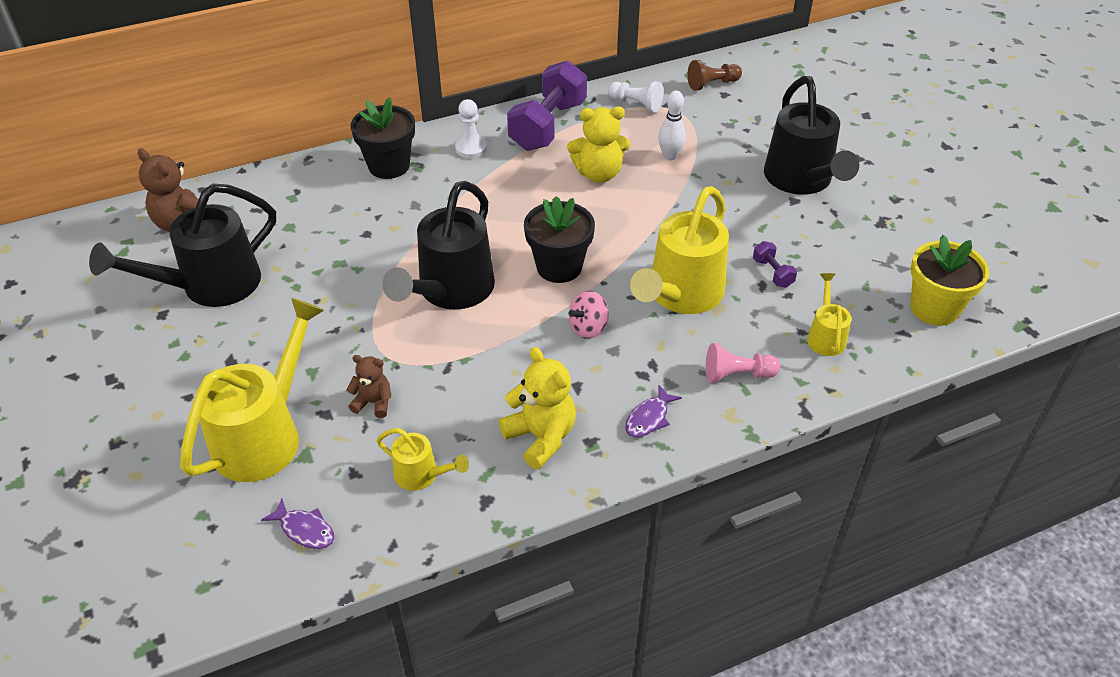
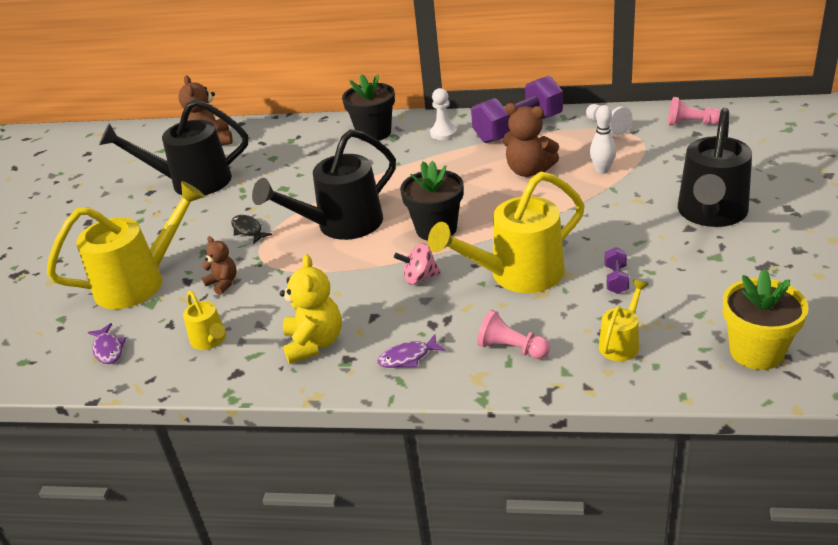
camera: 35 degrees right, 10 degrees down
yellow teddy bear [567,106,630,183] -> brown teddy bear [504,103,559,177]
brown pawn [687,60,742,91] -> pink pawn [668,97,721,126]
none -> black fish [231,215,272,244]

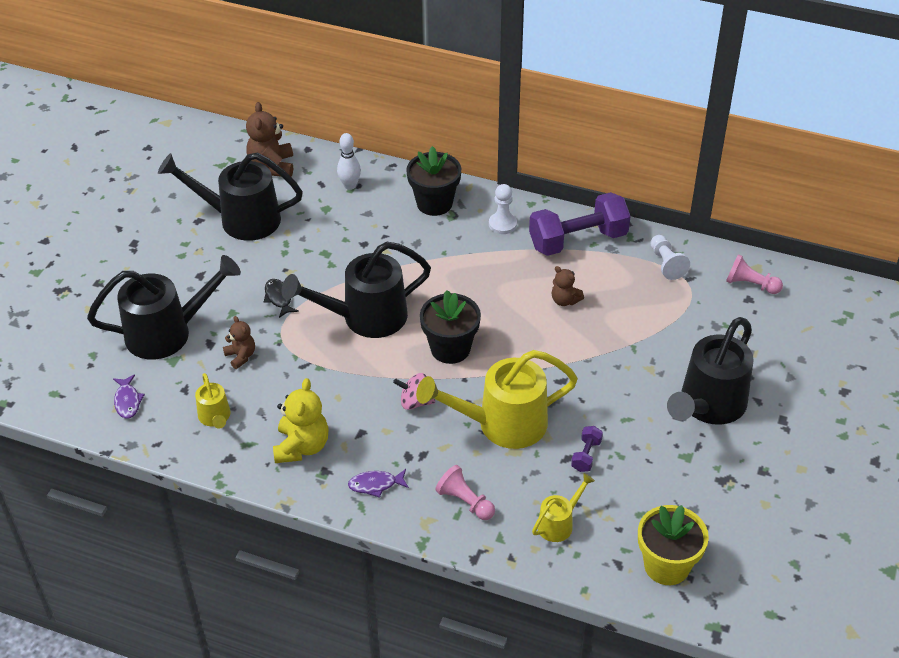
camera: 10 degrees right, 10 degrees up
yellow watering can [47,181,205,309] -> black watering can [87,255,241,360]
brown teddy bear [504,103,559,177] -> brown teddy bear [552,266,584,306], size x0.59
white bowling pin [590,105,616,174] -> white bowling pin moved to [337,133,361,190]

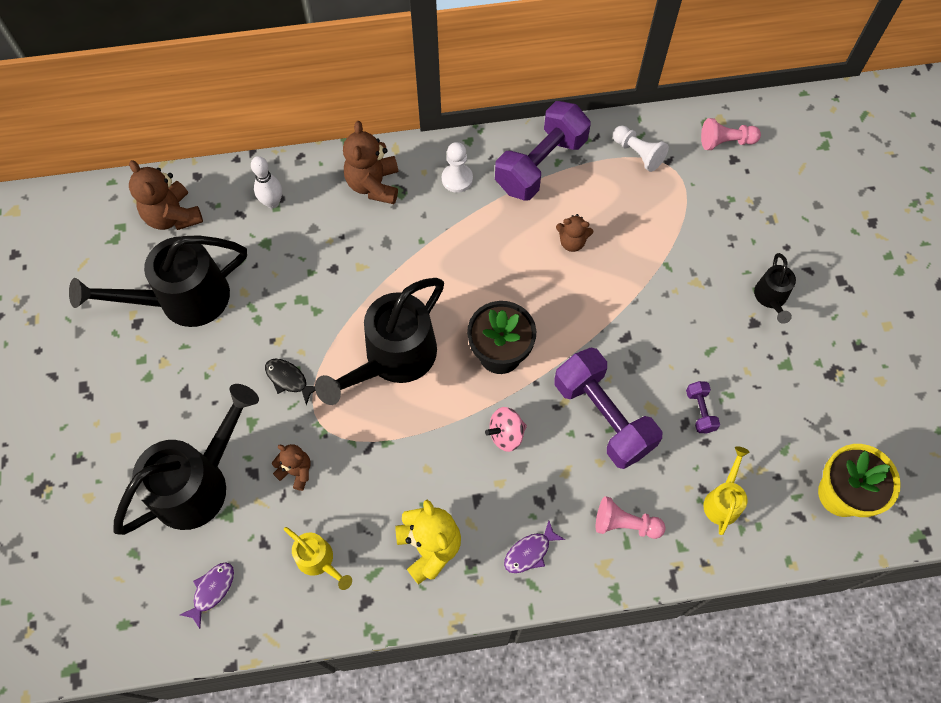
camera: 30 degrees left, 20 degrees up
purple fish [113,375,145,419] -> purple fish turned 105 degrees counterclockwise [180,562,234,629]
black flower pot [406,146,461,216] -> brown teddy bear [343,121,398,204]
yellow watering can [416,350,578,449] -> purple dumbbell [554,347,662,469]
black watering can [667,317,754,425] -> black watering can [754,253,796,324], size x0.49

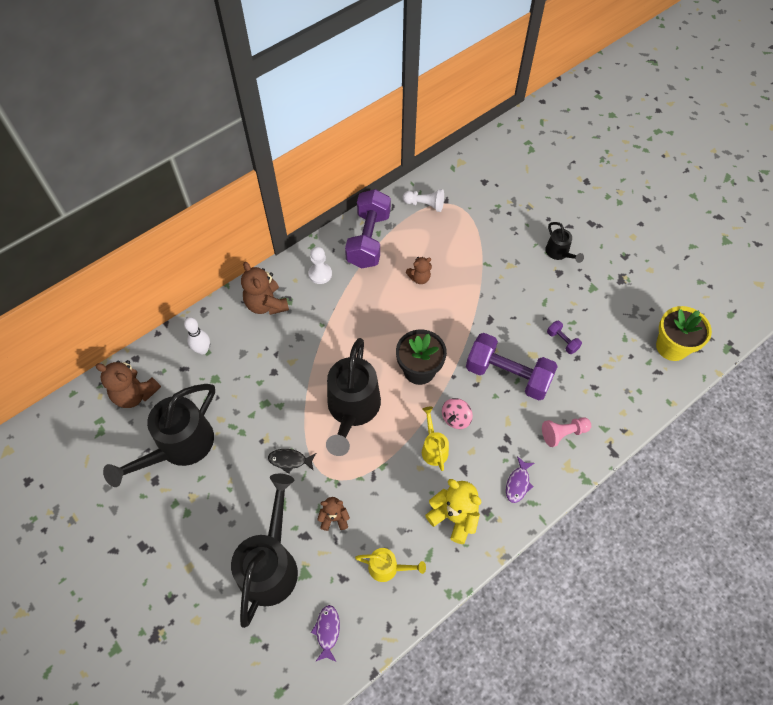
camera: 30 degrees left, 5 degrees down
pink pawn [701,118,761,150] -> none
yellow watering can [703,446,750,535] -> yellow watering can moved to [422,407,449,471]

